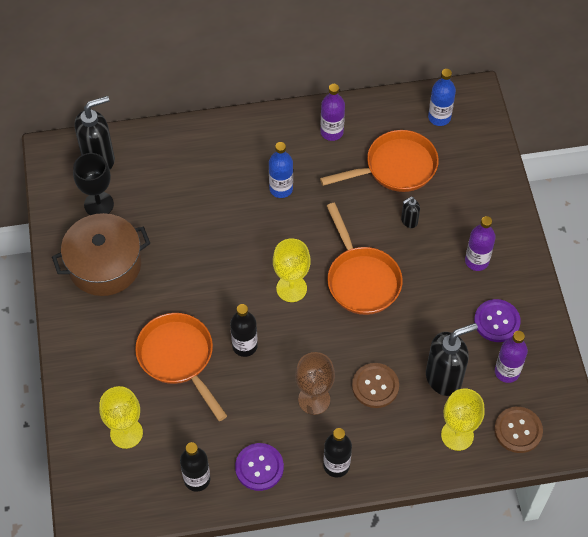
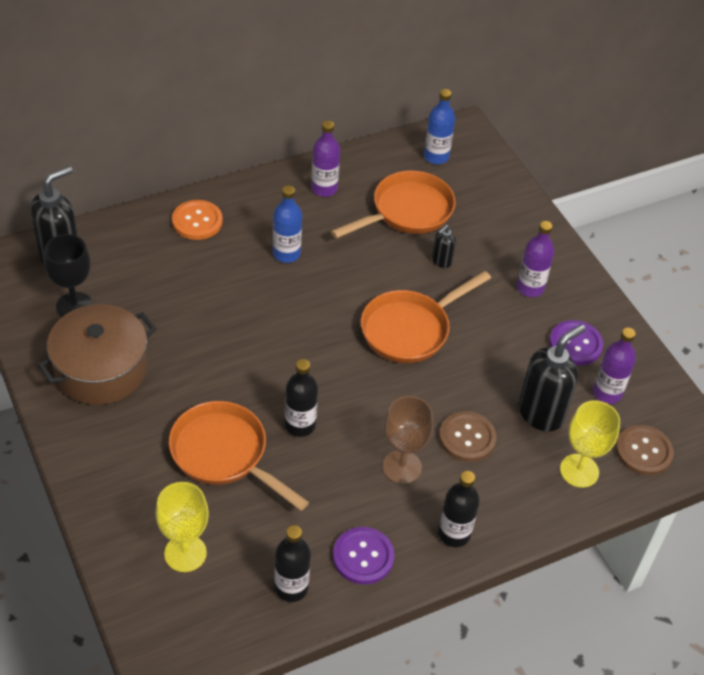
camera: 20 degrees left, 10 degrees down
yellow goblet [273,238,311,302] -> none
orange pan [327,203,403,315] -> orange pan turned 90 degrees clockwise [361,271,491,363]
none -> orange button [172,200,223,240]

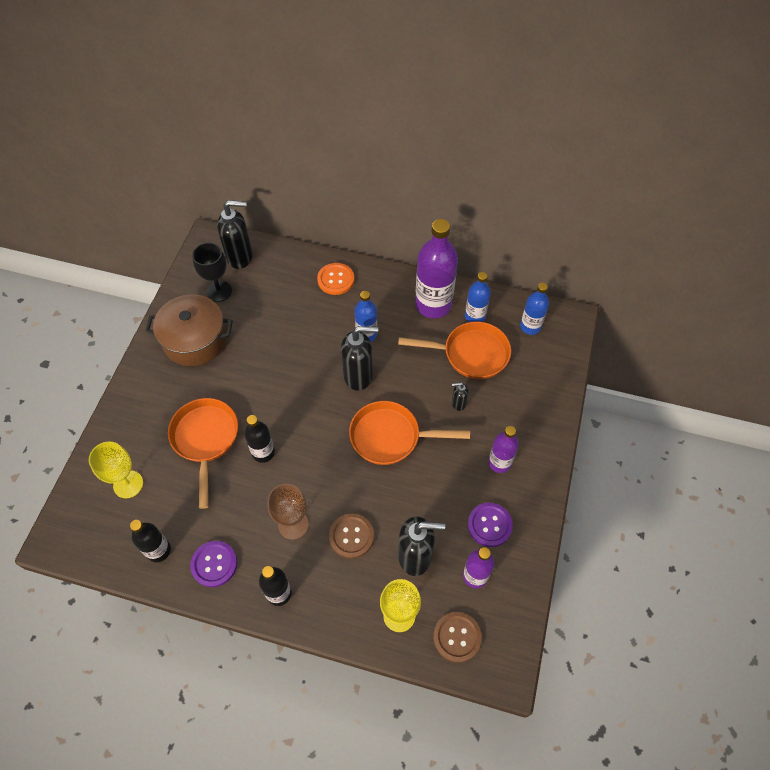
camera: 45 degrees right, 10 degrees up
purple bottle [311,120,340,197] -> purple bottle [415,219,458,318], size x1.78
none -> black soap dispenser [341,326,378,391]
none -> blue bottle [465,272,491,322]

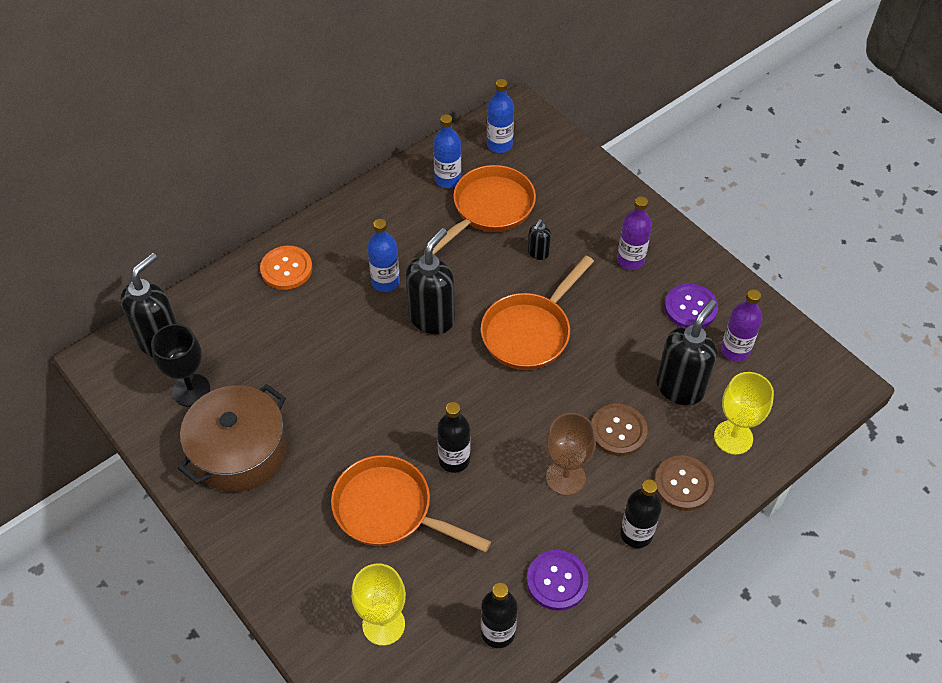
camera: 55 degrees left, 5 degrees down
purple bottle [415,219,458,318] -> none
brown button [433,612,482,663] -> brown button moved to [654,455,714,511]

